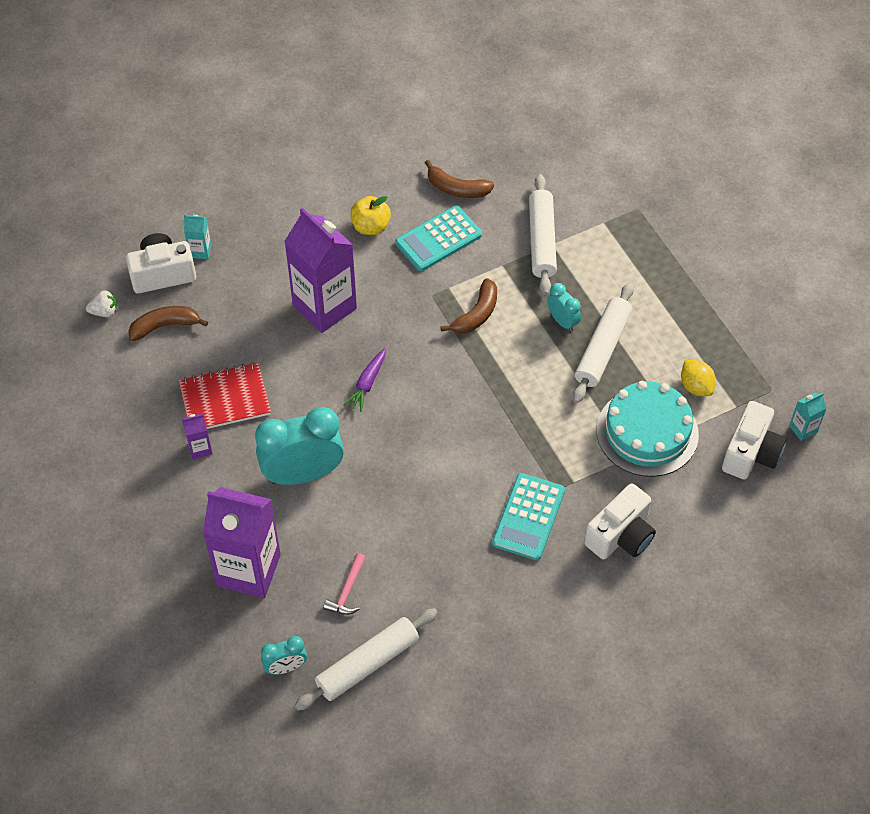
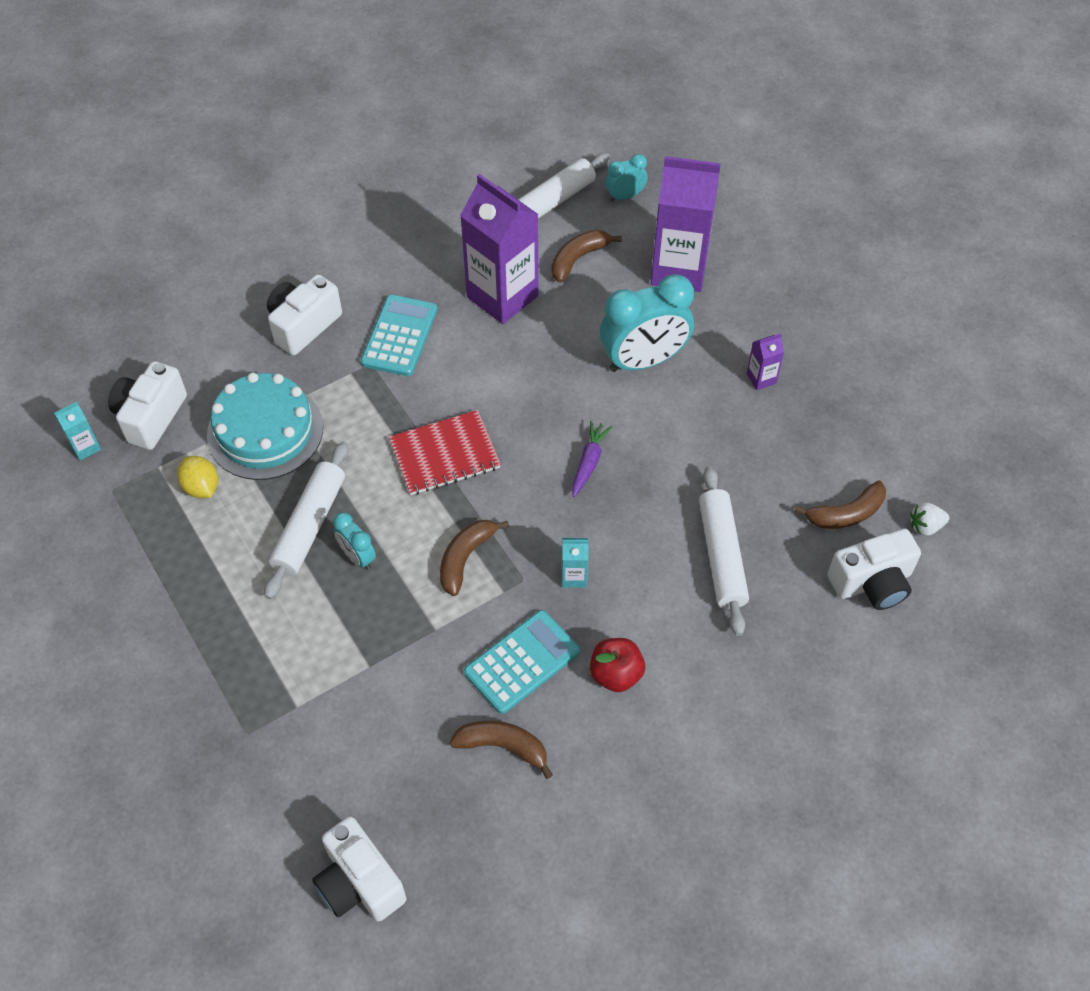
camera: 175 degrees right, 0 degrees up
red notebook [179,362,271,429] -> red notebook moved to [389,410,501,495]
turquoise carton [184,215,211,259] -> turquoise carton moved to [562,538,589,588]
purple carton [284,208,357,333] -> purple carton moved to [460,174,539,324]
pink hammer [323,553,366,615] -> brown banana [551,230,622,283]
yellow apple [350,196,391,235] -> red apple [590,638,645,692]
white rolling pin [529,174,557,295] -> white rolling pin moved to [699,466,749,636]
none -> white camera [312,816,407,922]

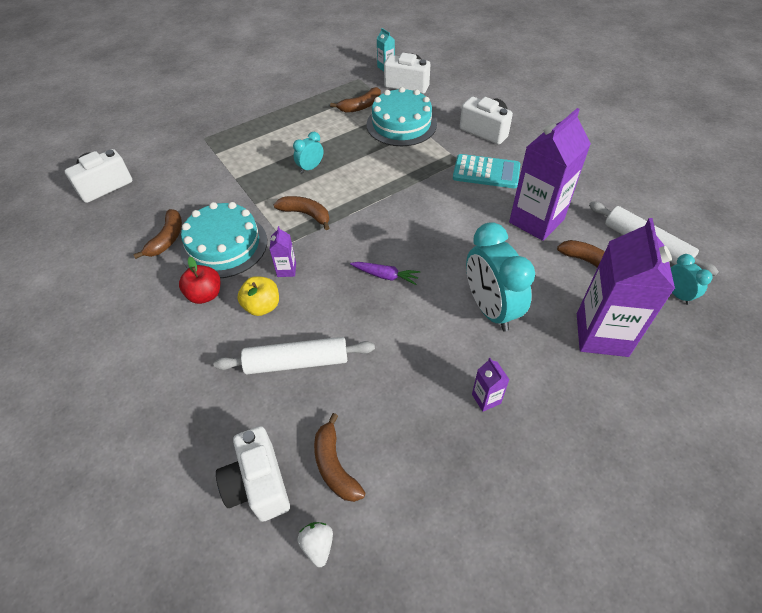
camera: 90 degrees right, 5 degrees down
yellow lemon [177,456,218,498] -> brown banana [330,87,381,113]
white rolling pin [264,442,348,599] -> none
red notebook [389,410,501,495] -> none
turquoise calculator [464,610,580,714] -> turquoise cake [181,202,267,278]
turquoise carton [562,538,589,588] -> purple carton [270,226,296,277]
none -> yellow apple [237,276,279,316]

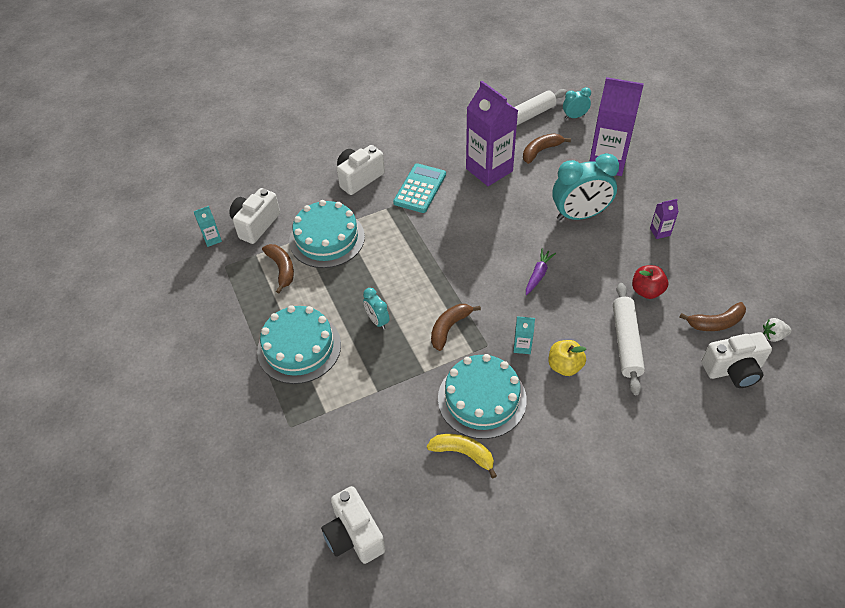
camera: 80 degrees left, 0 degrees up
brown banana [133,209,182,259] -> yellow banana [427,434,497,478]
red apple [179,257,220,304] -> red apple moved to [632,265,668,299]
purple carton [270,226,296,277] -> turquoise carton [514,316,535,354]
none -> turquoise cake [257,305,341,384]

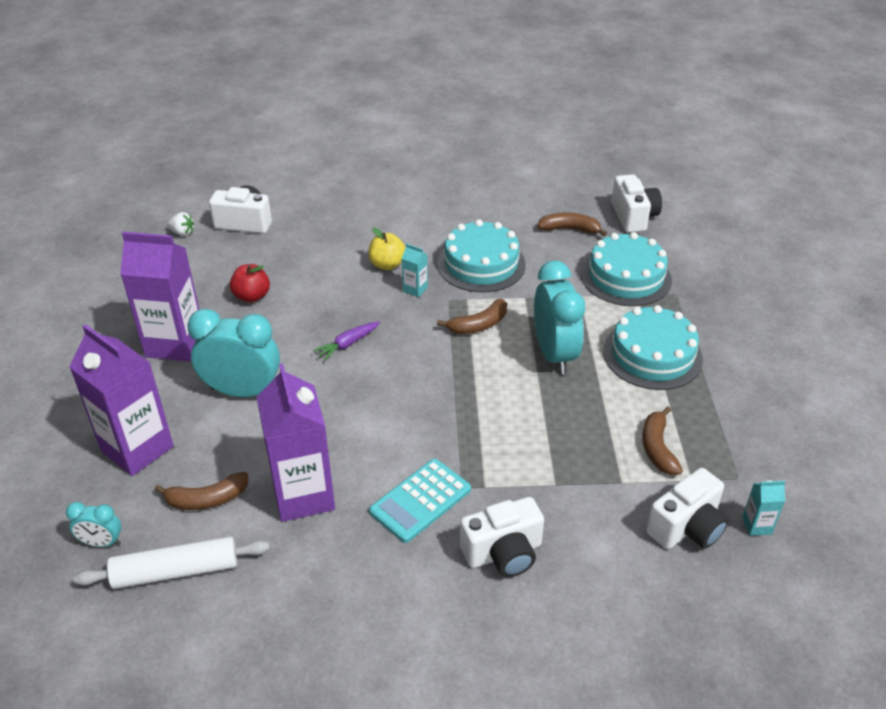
camera: 160 degrees left, 10 degrees down
turquoise cake [289,200,365,268] -> turquoise cake moved to [581,232,672,306]
turquoise clock [363,288,390,330] -> turquoise clock [534,260,585,374], size x2.02
yellow banana [427,434,497,478] -> none
white rolling pin [613,283,645,395] -> none
purple carton [650,199,679,239] -> purple carton [120,232,199,362], size x2.37
brown banana [679,302,746,331] -> brown banana moved to [537,213,607,236]

